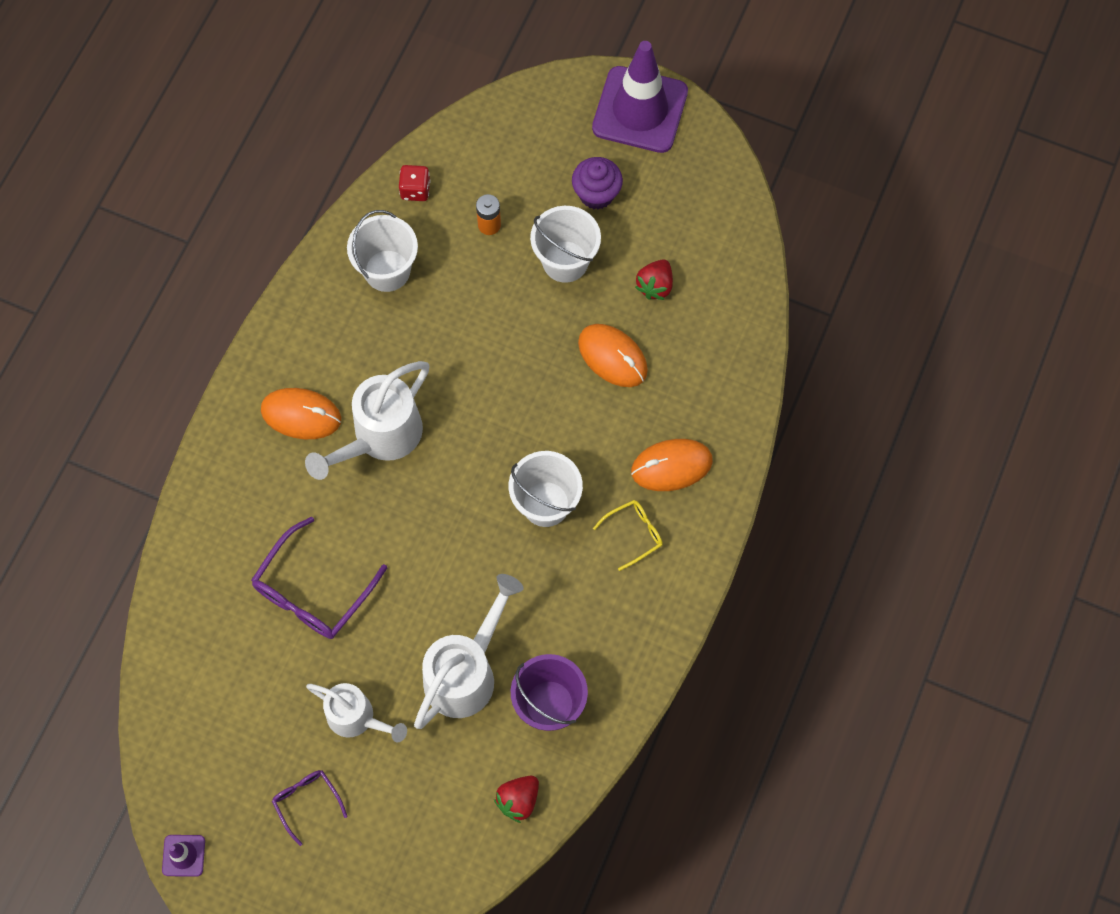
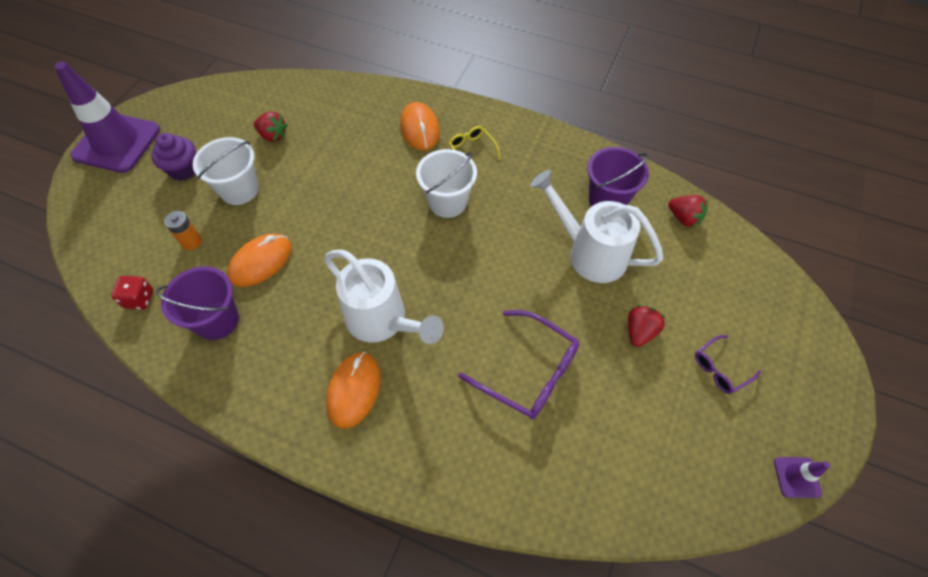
camera: 90 degrees left, 10 degrees down
white watering can [306,683,407,742] -> red strawberry [628,305,666,347]
white bucket [347,210,418,292] -> purple bucket [156,266,239,340]
orange mouse [578,324,648,387] -> orange mouse moved to [227,233,292,287]

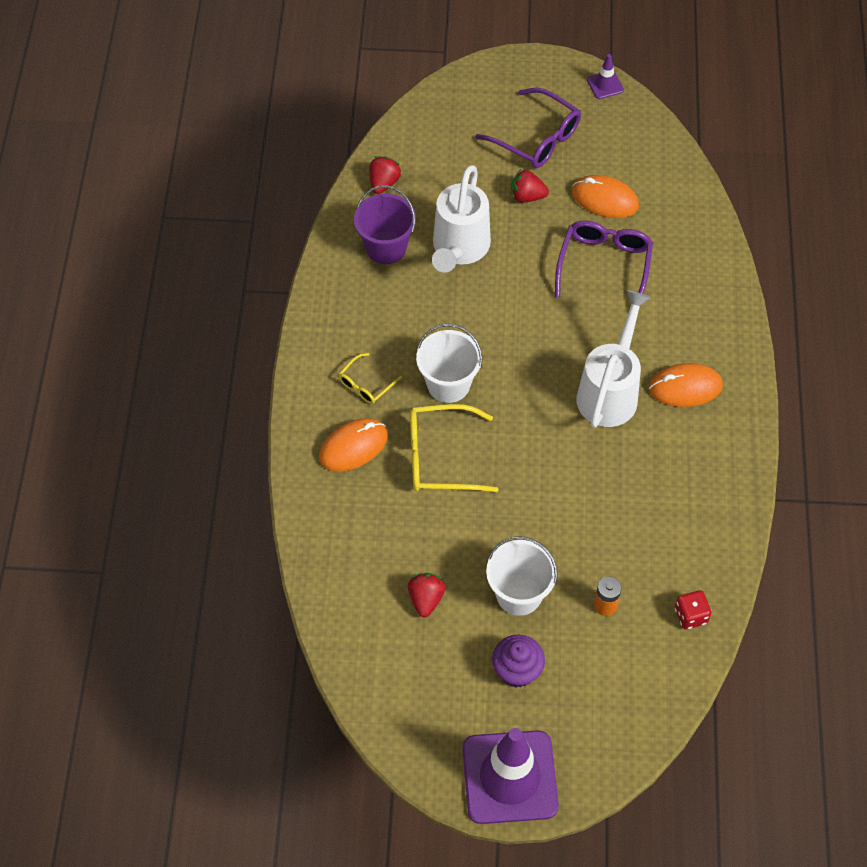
camera: 110 degrees left, 0 degrees up
purple bucket [156,266,239,340] -> none
orange mouse [227,233,292,287] -> orange mouse moved to [572,175,639,218]
purple glasses [695,335,761,394] -> purple glasses [475,88,581,168], size x1.84
none -> yellow glasses [410,404,499,492]

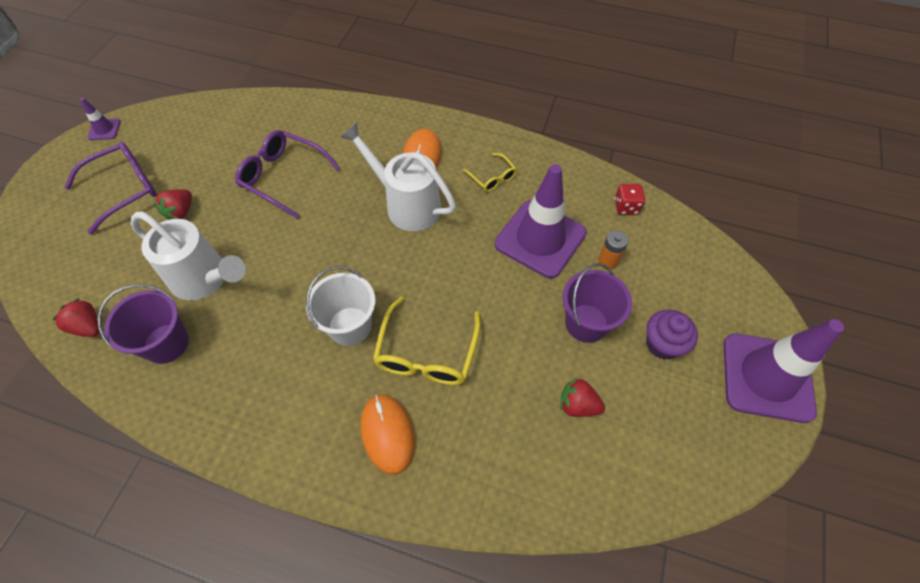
camera: 75 degrees left, 0 degrees up
yellow glasses [338,353,402,404] -> yellow glasses moved to [463,153,517,192]
white bucket [486,536,558,616] -> purple bucket [563,263,632,343]
orange mouse [572,175,639,218] -> none
none -> purple traffic cone [495,164,587,278]

